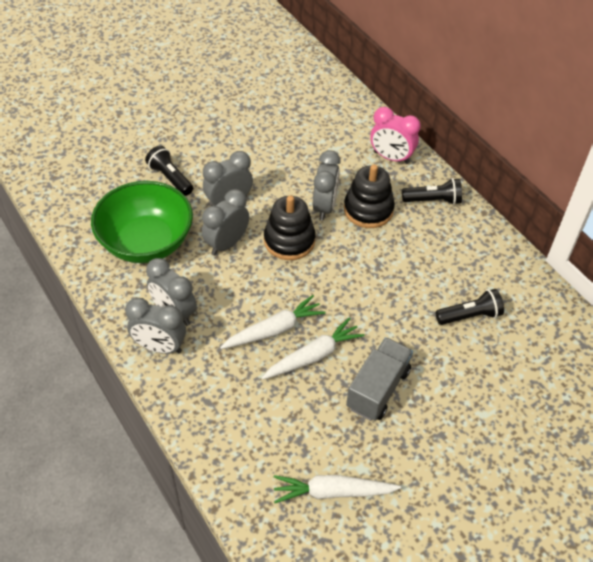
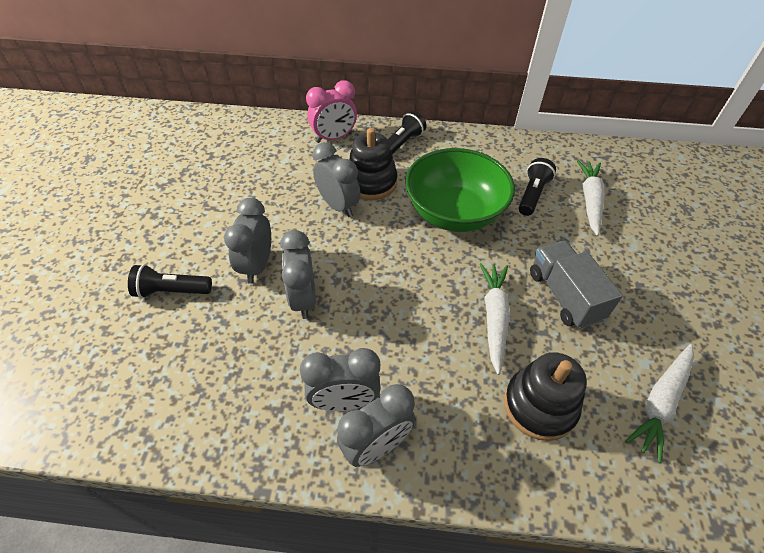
camera: 50 degrees left, 0 degrees up
green bowl [91,181,193,263] -> green bowl moved to [405,148,515,232]
white carrot [220,295,326,349] -> white carrot moved to [577,160,605,236]
black stacking toy [264,196,316,260] -> black stacking toy moved to [504,352,587,441]

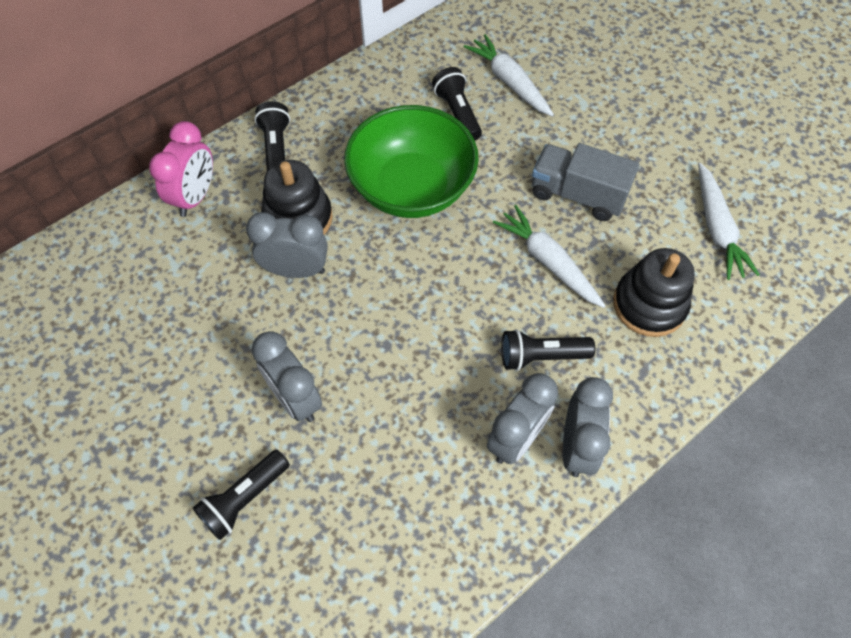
camera: 45 degrees left, 10 degrees up
grey clock [280,230,316,319] -> none
none -> black flashlight [501,329,595,371]

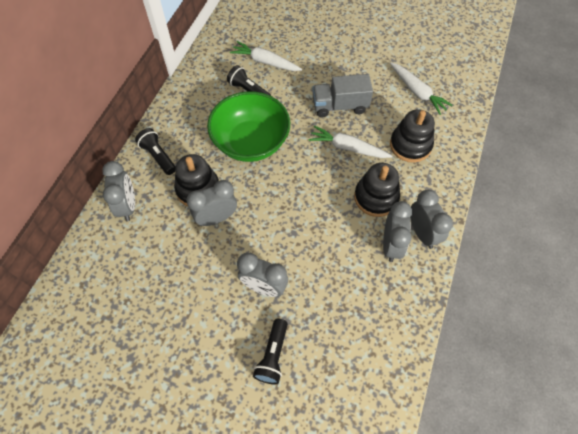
camera: 30 degrees left, 0 degrees up
pink clock [149,121,213,217] -> grey clock [102,161,135,221]
black flashlight [501,329,595,371] -> black stacking toy [354,163,400,217]

